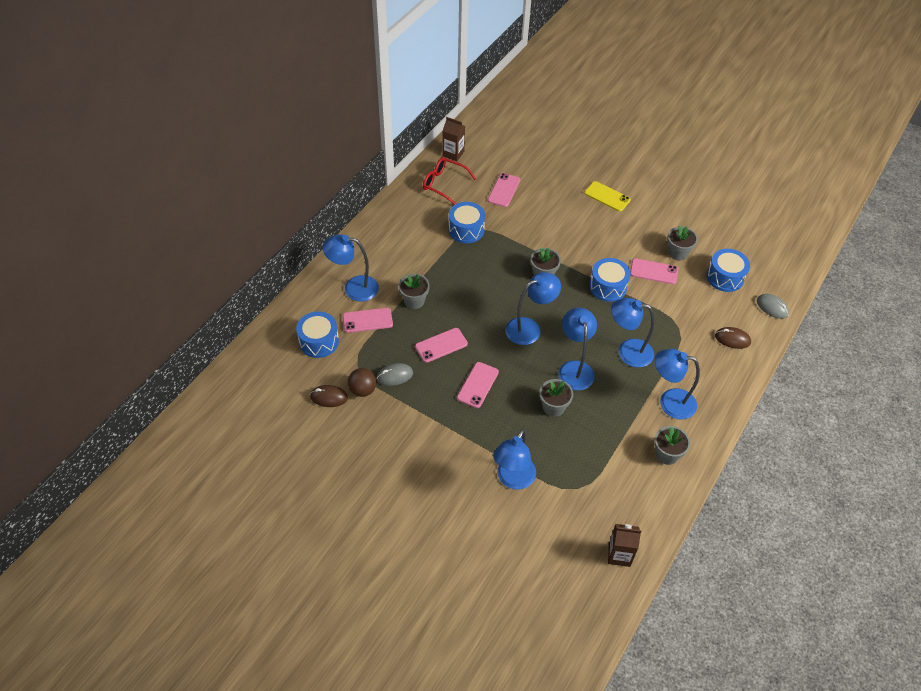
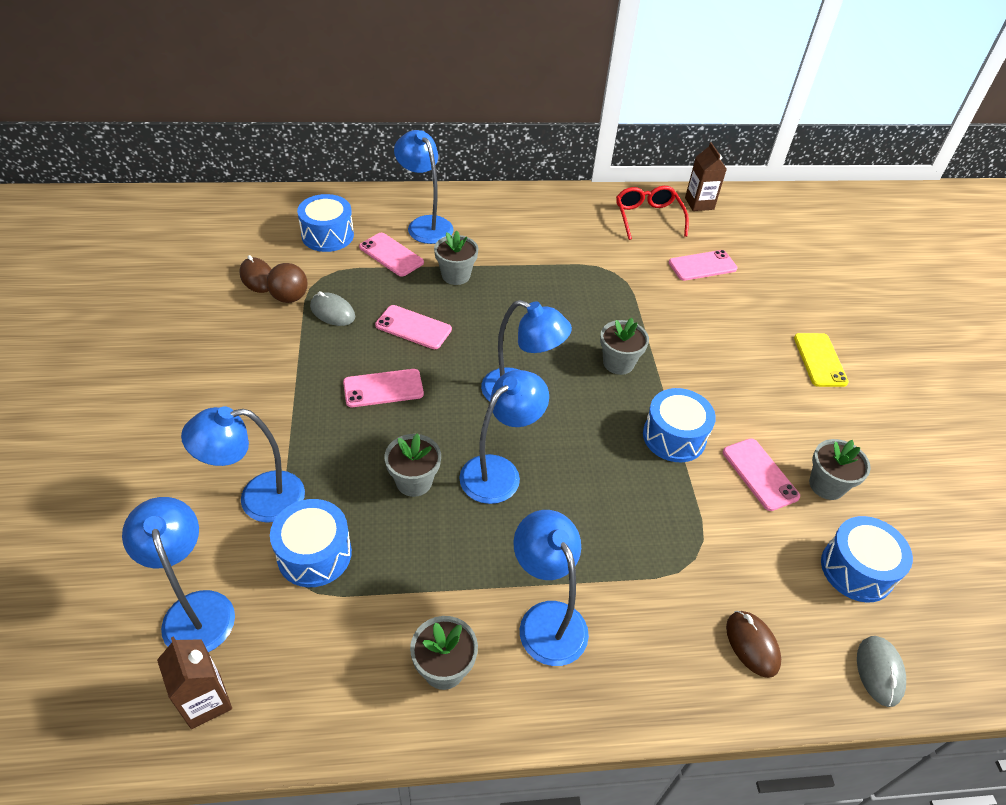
camera: 50 degrees right, 5 degrees down
blue drum [449,202,485,243] -> blue drum moved to [270,499,352,587]
blue lamp [611,298,655,368] -> blue lamp moved to [122,497,235,652]

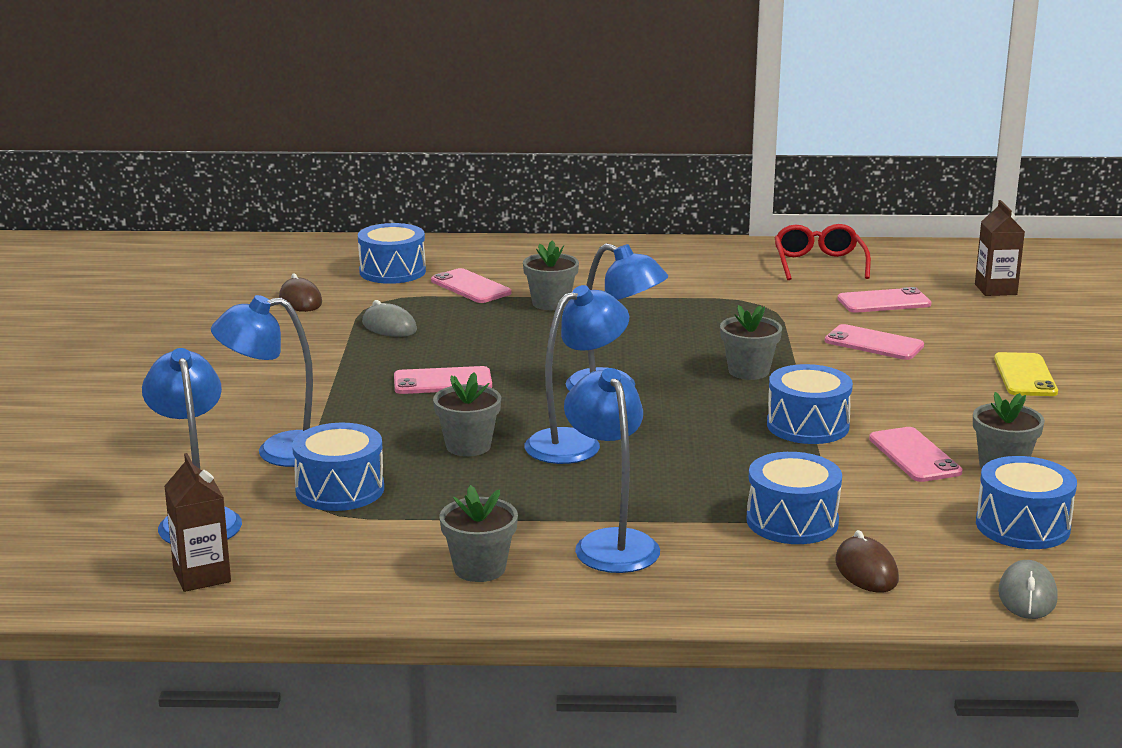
camera: 10 degrees right, 25 degrees down
brown ball [267,263,308,303] -> none
pink phone [375,305,452,349] -> pink phone moved to [825,324,924,360]
blue lamp [394,130,454,244] -> none
brown carton [685,142,727,211] -> brown carton moved to [975,200,1025,296]
none -> blue drum [746,452,842,544]

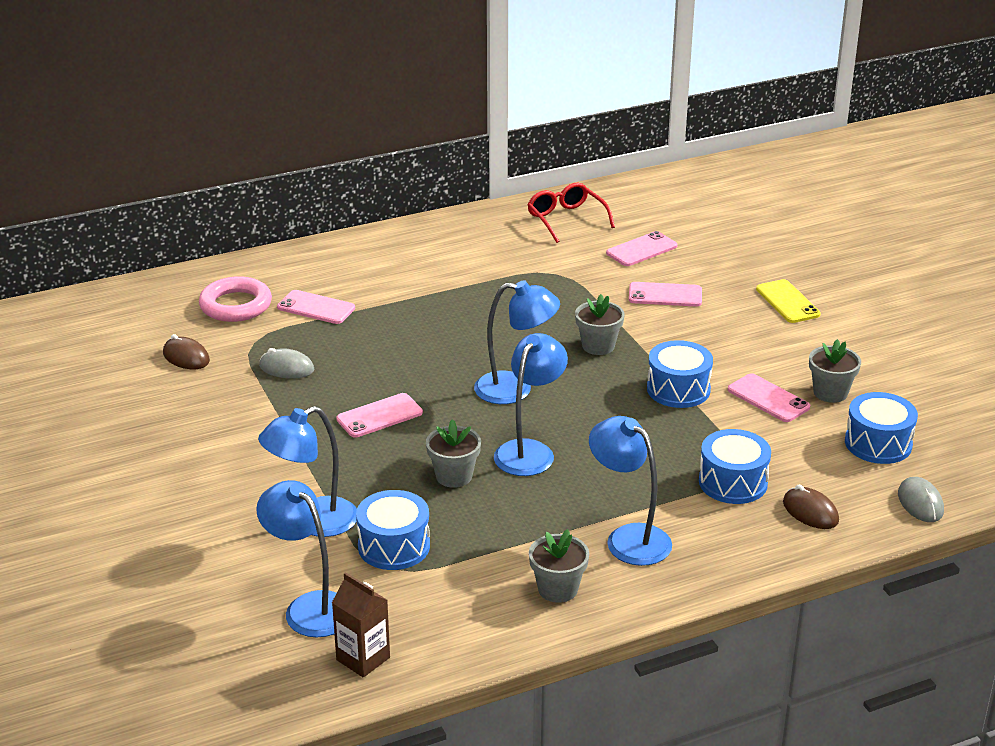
camera: 25 degrees left, 10 degrees up
blue drum [358,223,426,284] -> pink ring [199,276,272,322]
grey flower pot [523,241,579,310] -> none
brown carton [975,200,1025,296] -> none

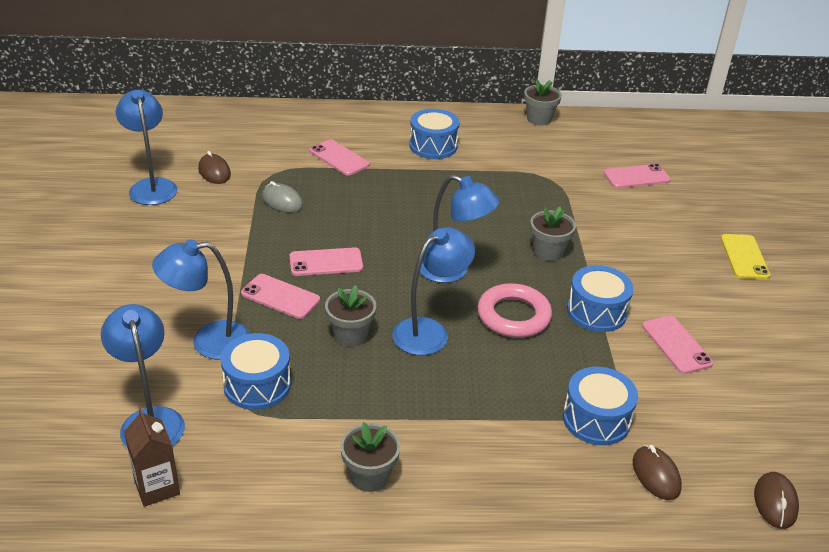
camera: 20 degrees right, 5 degrees up
pink ring [199,276,272,322] -> pink ring moved to [477,283,552,338]
red glasses [527,183,615,243] -> none
blue lamp [589,416,672,566] -> blue lamp moved to [116,90,177,205]
pink phone [629,282,702,307] -> pink phone moved to [241,274,320,319]
grey flower pot [809,339,861,403] -> grey flower pot moved to [524,79,562,125]
blue drum [845,392,918,464] -> blue drum moved to [409,109,459,159]
grey mouse [898,477,944,522] -> brown mouse [754,472,799,529]

